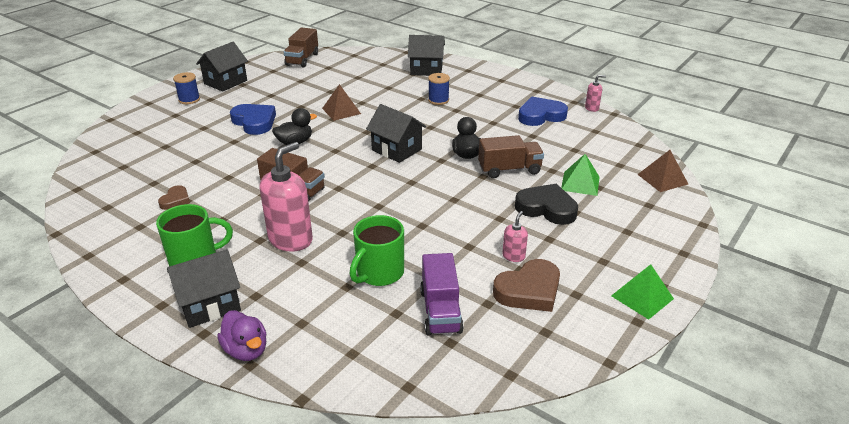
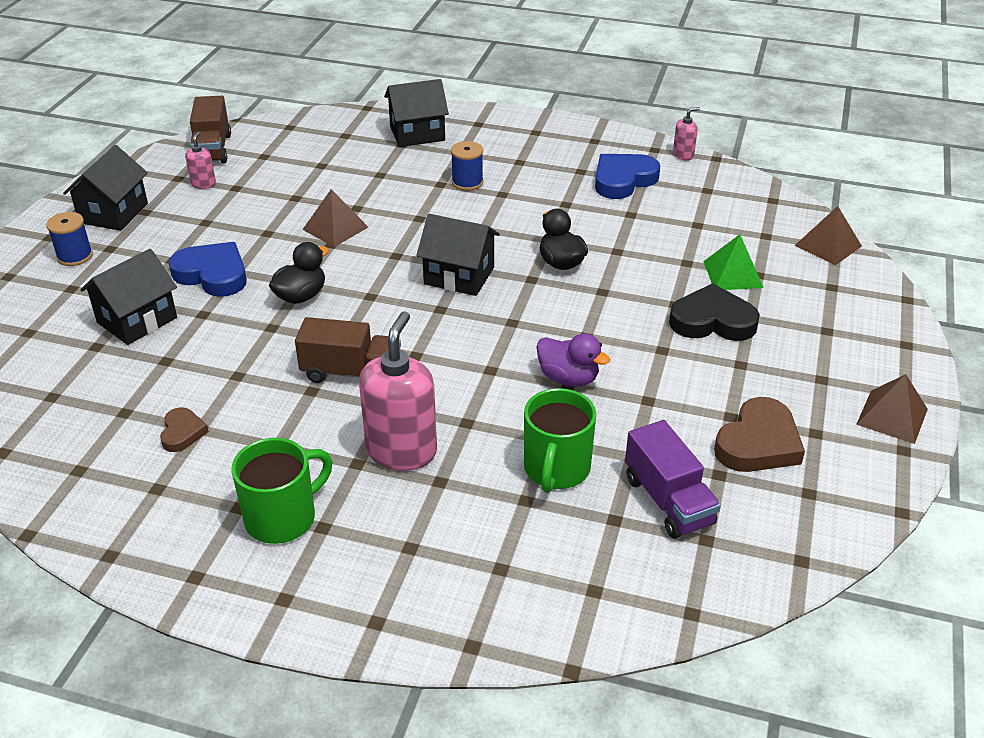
camera: 20 degrees left, 5 degrees up
black house [167,249,241,328] -> black house moved to [80,249,177,345]
purple duck [217,310,266,361] -> purple duck moved to [537,333,610,387]
brown truck [478,135,544,178] -> none
pink soap dispenser [502,211,528,262] -> pink soap dispenser moved to [185,131,216,189]
green pyramid [611,264,674,320] -> brown pyramid [856,374,928,444]

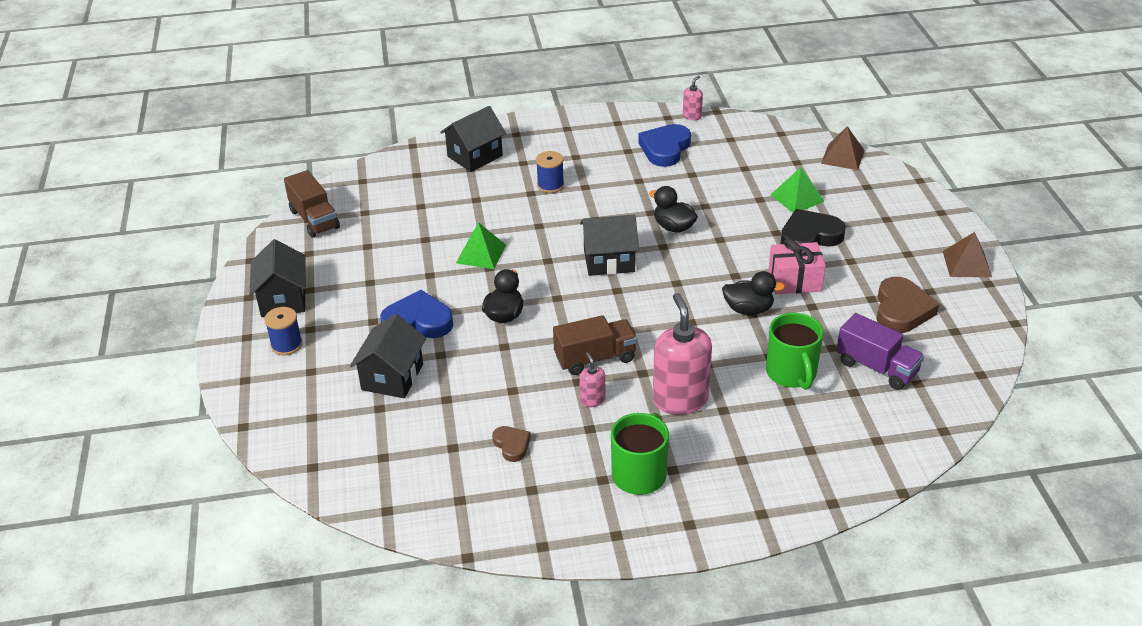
camera: 25 degrees left, 0 degrees up
pink soap dispenser [185,131,216,189] -> pink soap dispenser moved to [579,352,605,407]
brown pyramid [302,189,368,247] -> green pyramid [456,222,506,269]
purple duck [537,333,610,387] -> black duck [722,271,785,315]
none -> pink gift [768,238,826,294]

